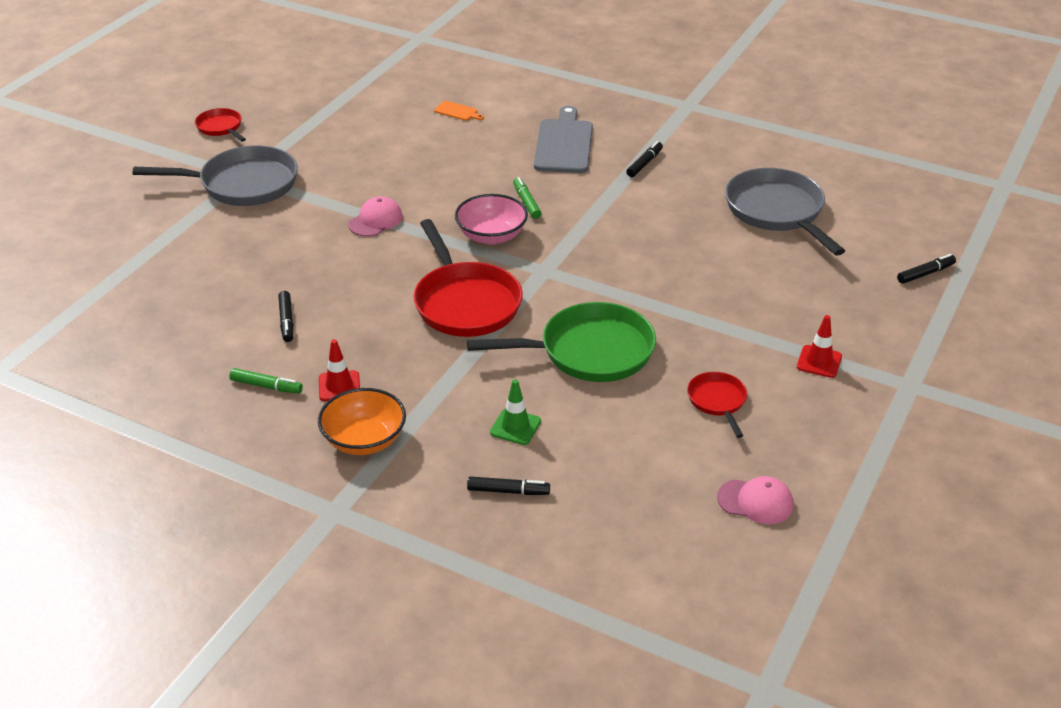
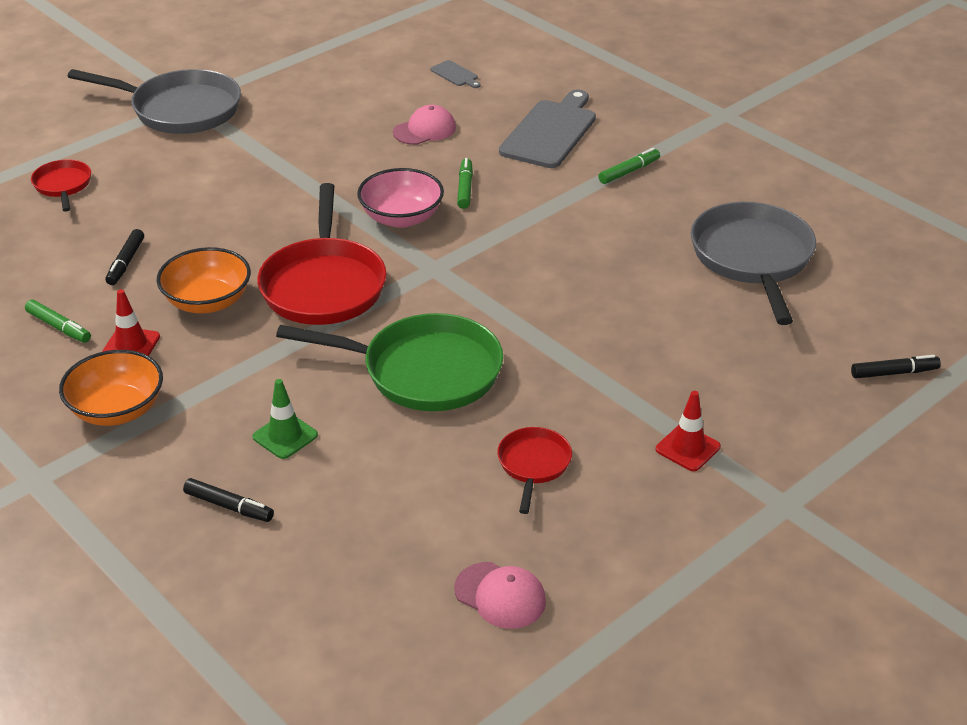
camera: 20 degrees right, 0 degrees up
red pan [195,108,246,142] -> red pan moved to [31,159,91,212]
pink cap [348,196,403,236] -> pink cap moved to [393,105,456,145]
orange cutting board [434,101,484,121] -> grey cutting board [431,60,481,88]
black marker [626,141,663,177] -> green marker [598,148,660,184]
none -> orange bowl [156,247,251,314]

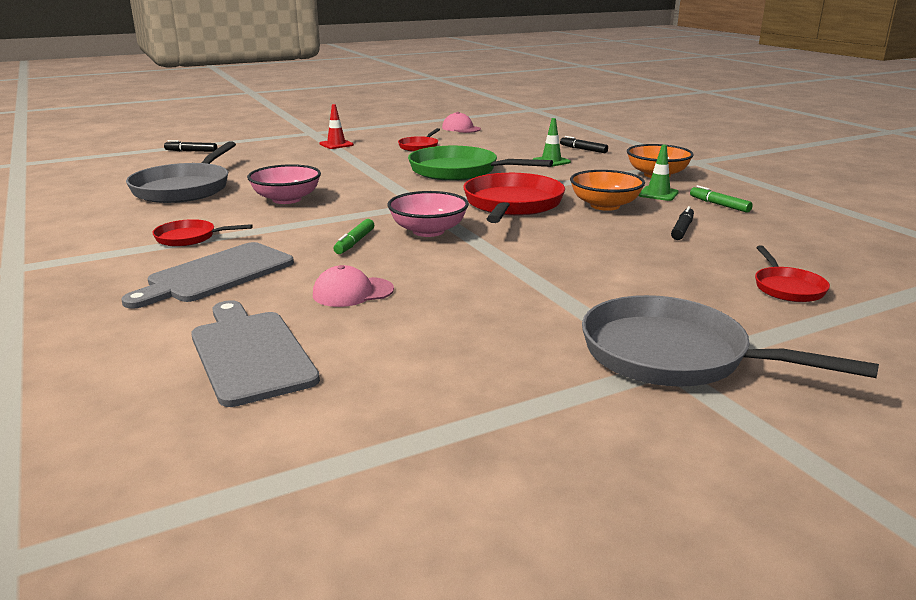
camera: 165 degrees left, 15 degrees down
red traffic cone [102,289,160,356] -> green traffic cone [639,145,679,201]
grey cutting board [431,60,481,88] -> grey cutting board [191,300,320,407], size x2.26
green marker [598,148,660,184] -> red pan [152,219,253,247]
none -> pink bowl [247,164,321,204]

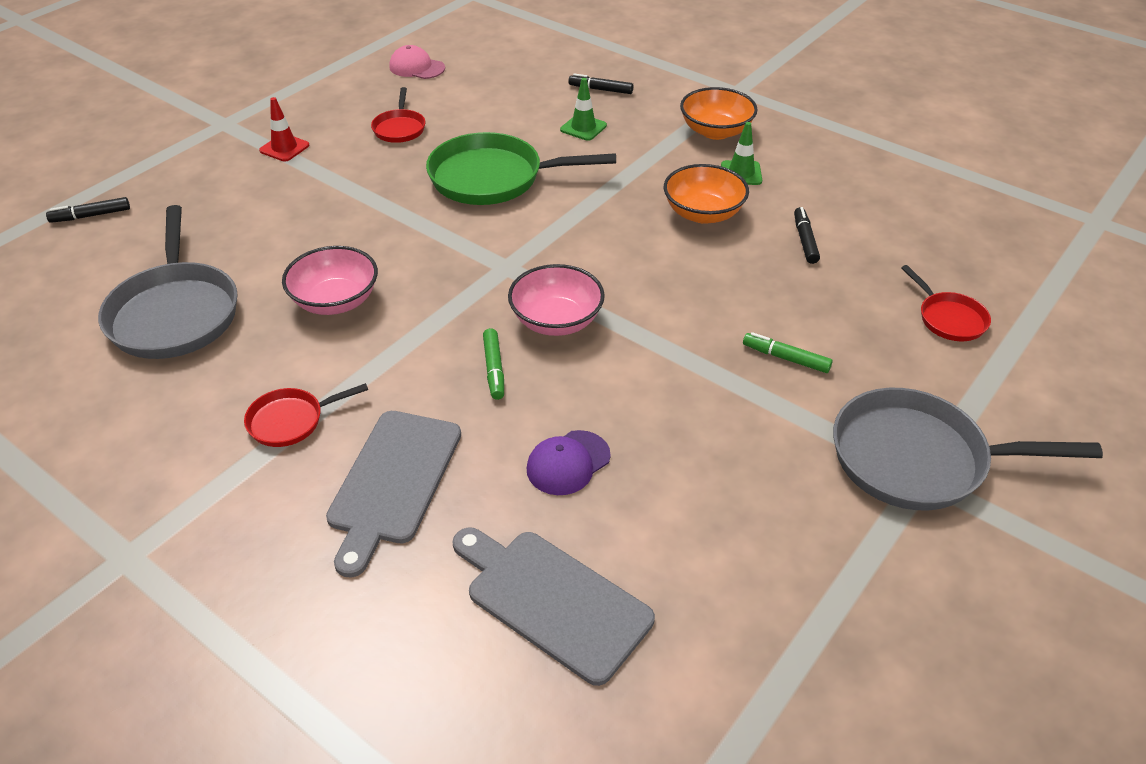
camera: 25 degrees left, 20 degrees up
pink cap [313,265,394,307] -> purple cap [527,430,611,495]
red pan [463,173,565,223] -> none
green marker [690,185,753,213] -> green marker moved to [743,332,833,373]

